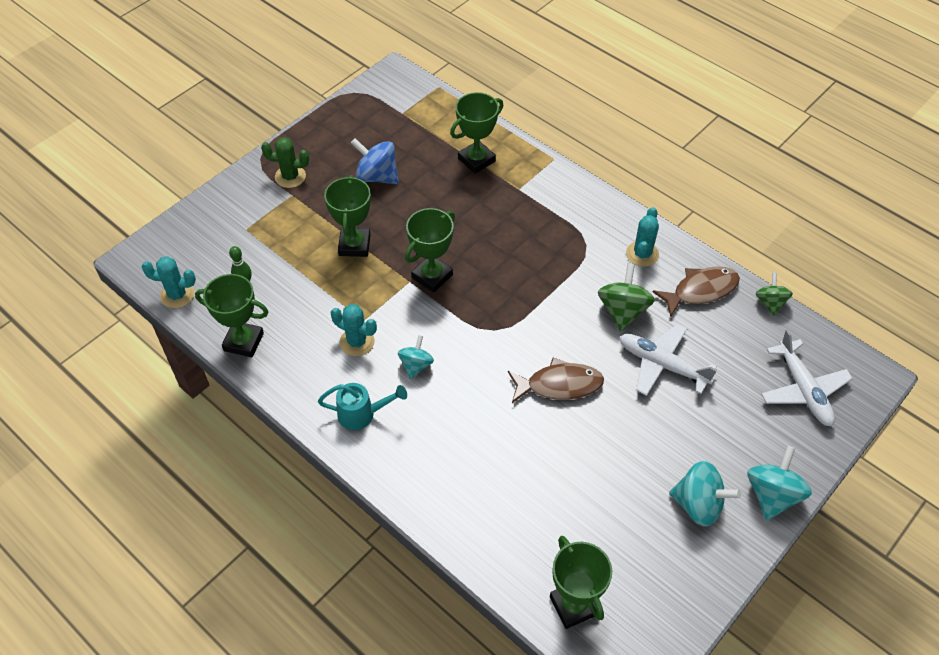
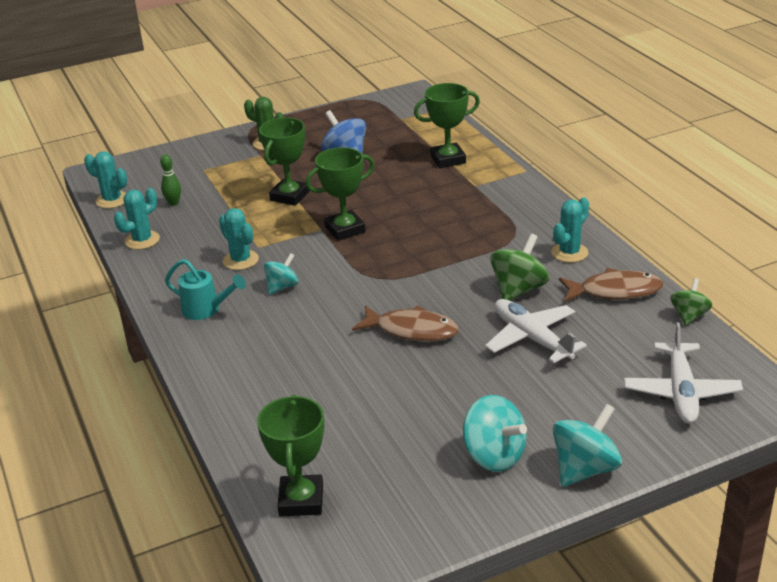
camera: 25 degrees right, 20 degrees down
green trophy [195,274,268,357] -> turquoise cactus [114,188,160,250]

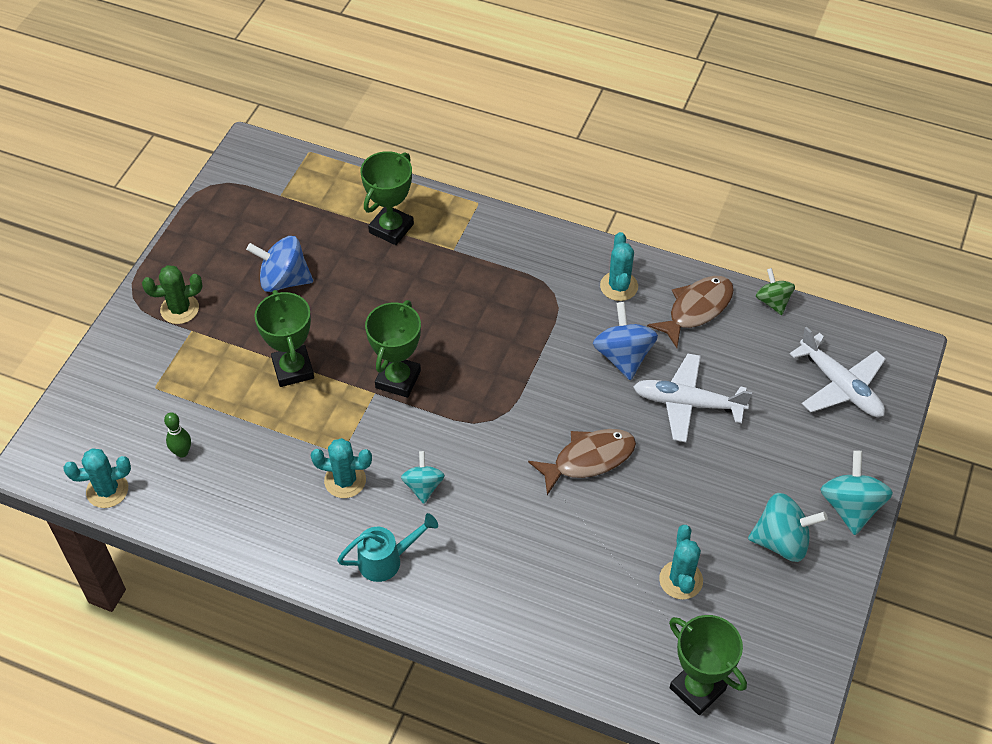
camera: 45 degrees left, 20 degrees up
turquoise cactus [114,188,160,250] -> turquoise cactus moved to [659,525,703,599]
green spinning top [490,234,549,301] -> blue spinning top [593,302,658,380]

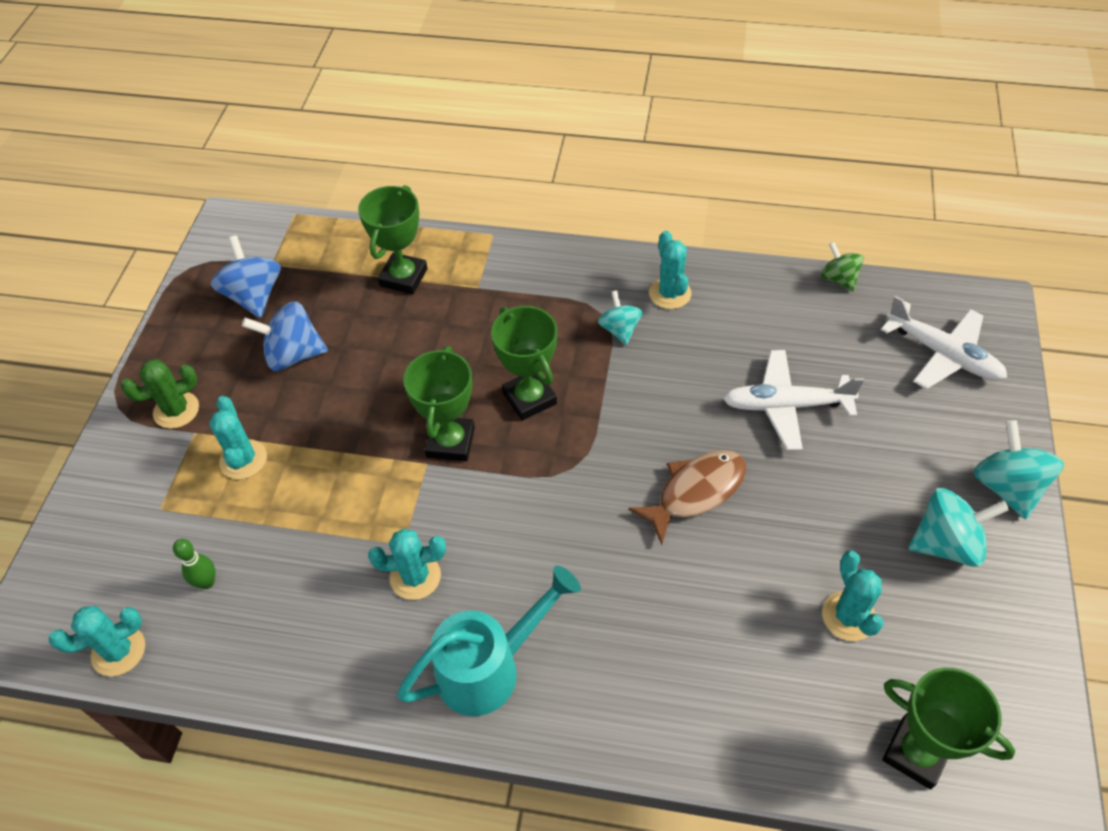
camera: 10 degrees left, 0 degrees up
green trophy [254,290,314,387] -> green trophy moved to [491,306,557,421]
turquoise watering can [337,513,438,582] -> turquoise watering can [397,566,581,716], size x1.52
turquoise spinning top [401,451,445,504] -> turquoise spinning top moved to [598,290,642,345]
blue spinning top [593,302,658,380] -> blue spinning top moved to [211,236,280,318]
brown fish [647,276,734,348] -> none
none -> turquoise cactus [209,396,267,479]

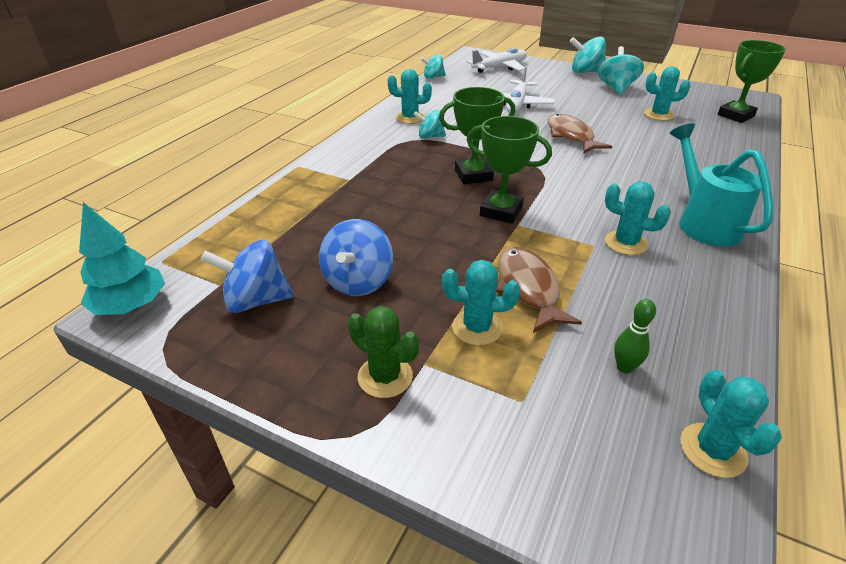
camera: 75 degrees left, 15 degrees down
green cactus [121,359,199,429] -> green cactus turned 45 degrees counterclockwise [348,306,419,398]
green trophy [358,185,428,294] -> none
turquoise cactus [368,528,446,600] -> turquoise cactus turned 75 degrees counterclockwise [605,181,671,255]
green spinning top [821,242,864,292] -> turquoise spinning top [420,54,446,79]
none -> turquoise tree [79,202,165,315]
none -> brown fish [496,247,582,333]

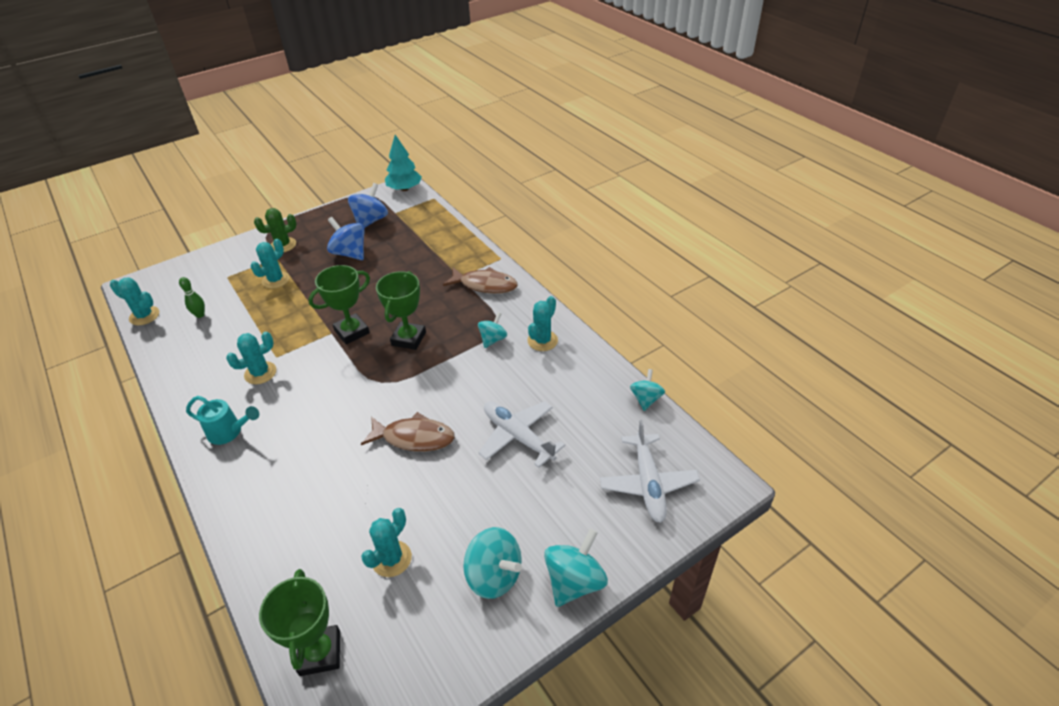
camera: 120 degrees right, 5 degrees up
brown fish [496,247,582,333] -> brown fish moved to [443,267,518,294]
turquoise watering can [670,123,773,246] -> turquoise watering can [186,396,259,445], size x0.66

